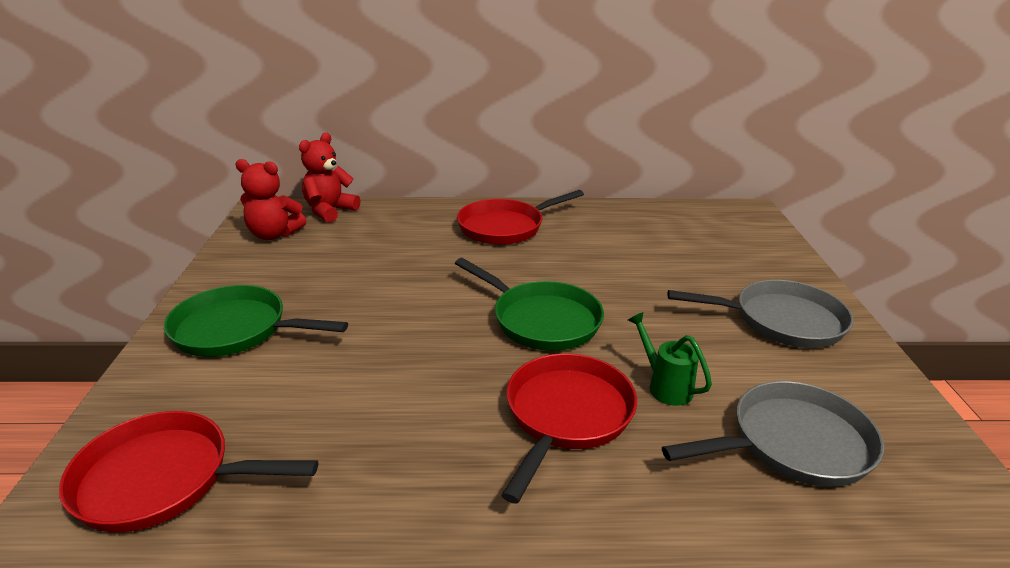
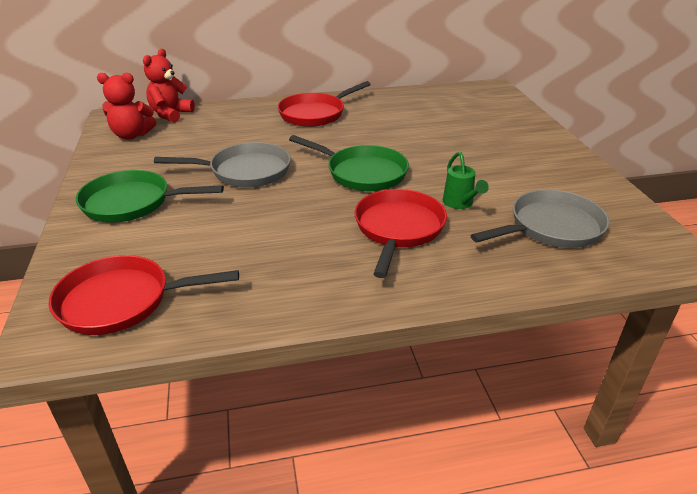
camera: 10 degrees left, 5 degrees up
green watering can [628,312,712,406] -> green watering can turned 150 degrees counterclockwise [443,152,489,209]
grey pan [667,280,854,348] -> grey pan moved to [154,142,291,188]

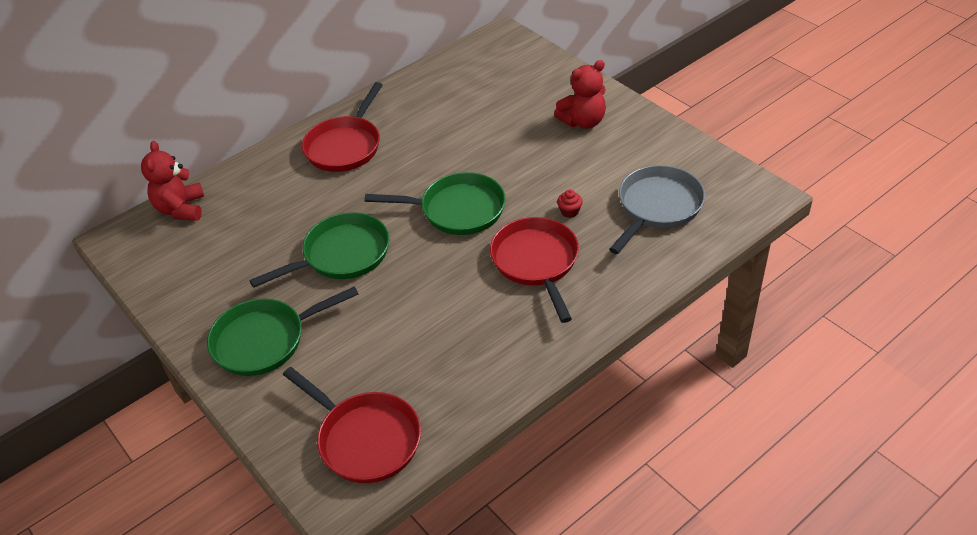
camera: 25 degrees left, 10 degrees up
red pan [49,255,239,335] -> red pan turned 105 degrees counterclockwise [283,367,421,483]
red teddy bear [97,73,156,140] -> red teddy bear moved to [554,60,606,129]
grey pan [154,142,291,188] -> green pan [249,212,390,288]
green watering can [443,152,489,209] -> red cupcake [557,190,583,218]

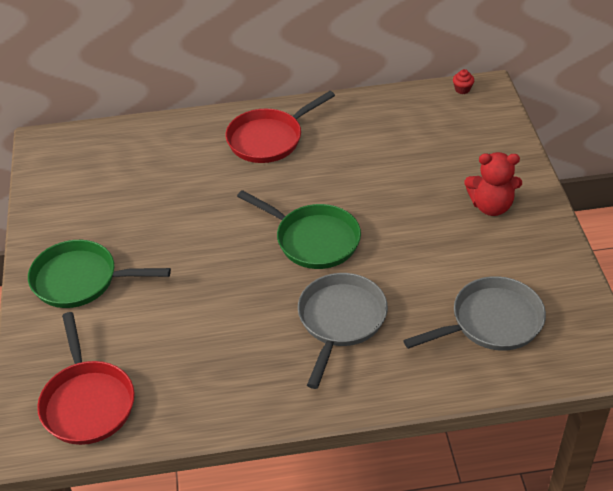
camera: 30 degrees right, 0 degrees up
red teddy bear [141,141,204,221] -> none
green pan [249,212,390,288] -> none
red pan [490,217,579,323] -> grey pan [298,273,388,389]
red cupcake [557,190,583,218] -> red cupcake moved to [453,69,474,94]

